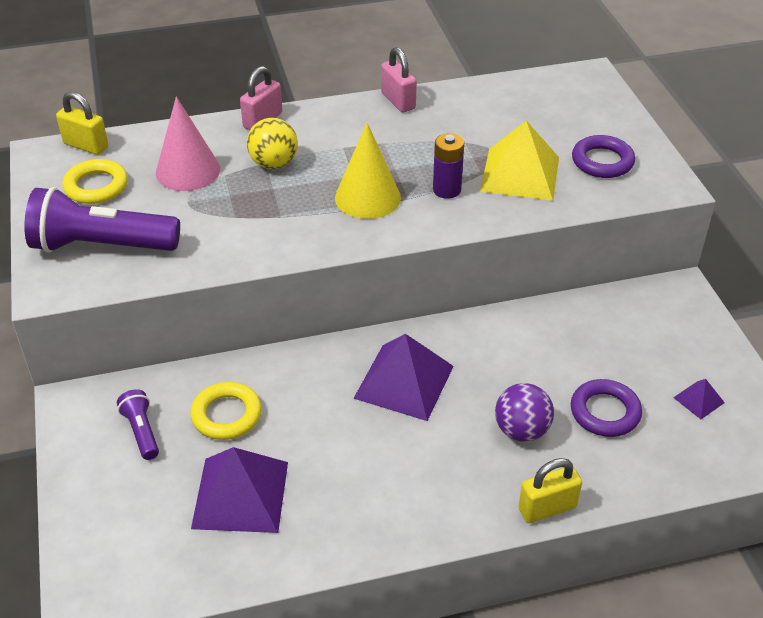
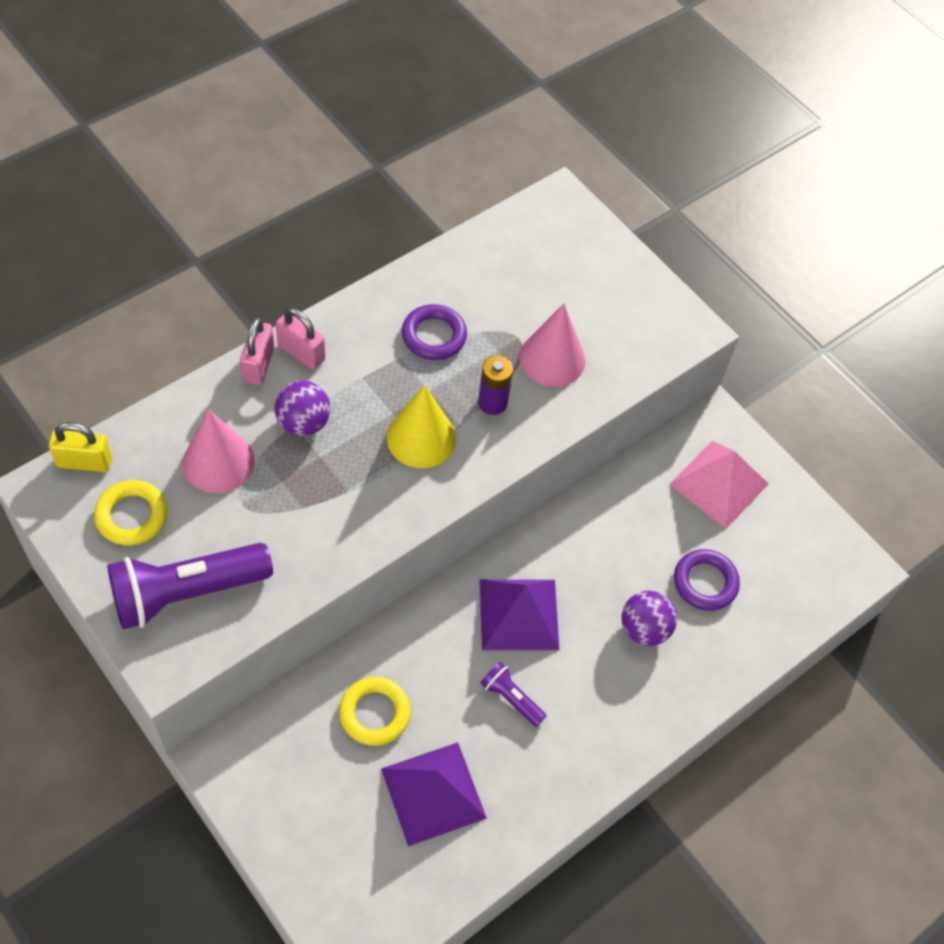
camera: 30 degrees left, 15 degrees up
purple flashlight [117,389,159,460] -> purple flashlight moved to [480,662,546,727]
yellow ball [247,118,298,169] -> purple ball [274,380,331,436]
pink padlock [381,47,417,112] -> pink padlock moved to [276,308,326,370]
yellow pyramid [480,121,559,201] -> pink cone [519,303,585,387]
yellow padlock [518,458,582,523] -> none
purple ring [572,135,635,178] -> purple ring moved to [402,304,467,360]
purple pyramid [673,379,725,419] -> none
none -> pink pyramid [669,441,768,529]

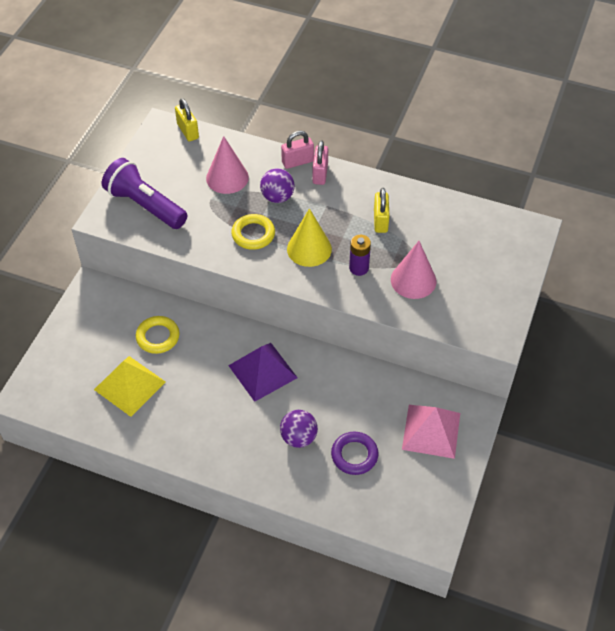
camera: 65 degrees right, 5 degrees down
yellow ring [94,480,168,545] -> yellow ring moved to [231,214,275,250]
purple pyramid [381,742,487,846] -> yellow pyramid [94,356,166,417]
purple ring [402,304,467,360] -> yellow padlock [374,188,390,233]
purple flashlight [480,662,546,727] -> none

